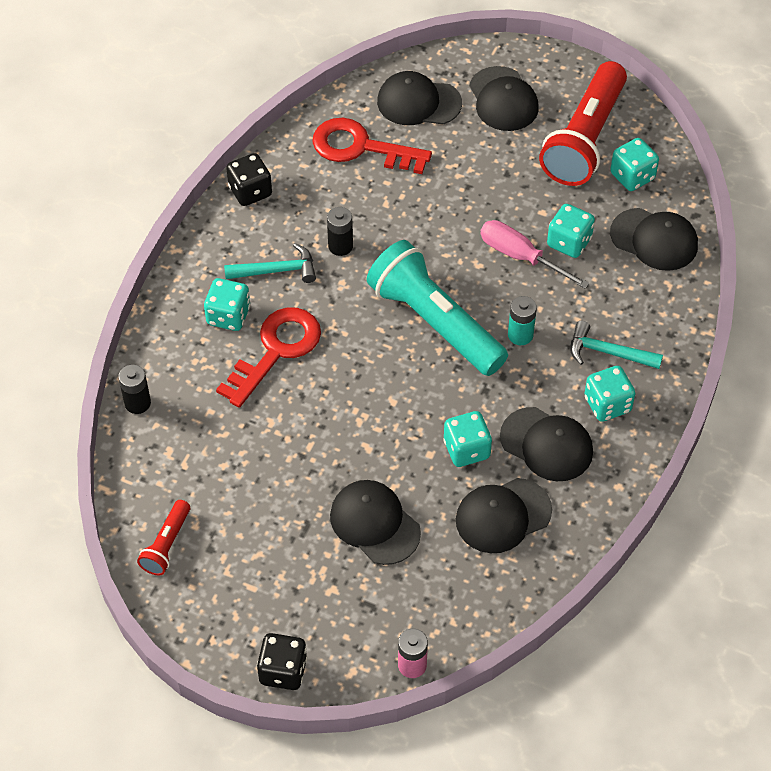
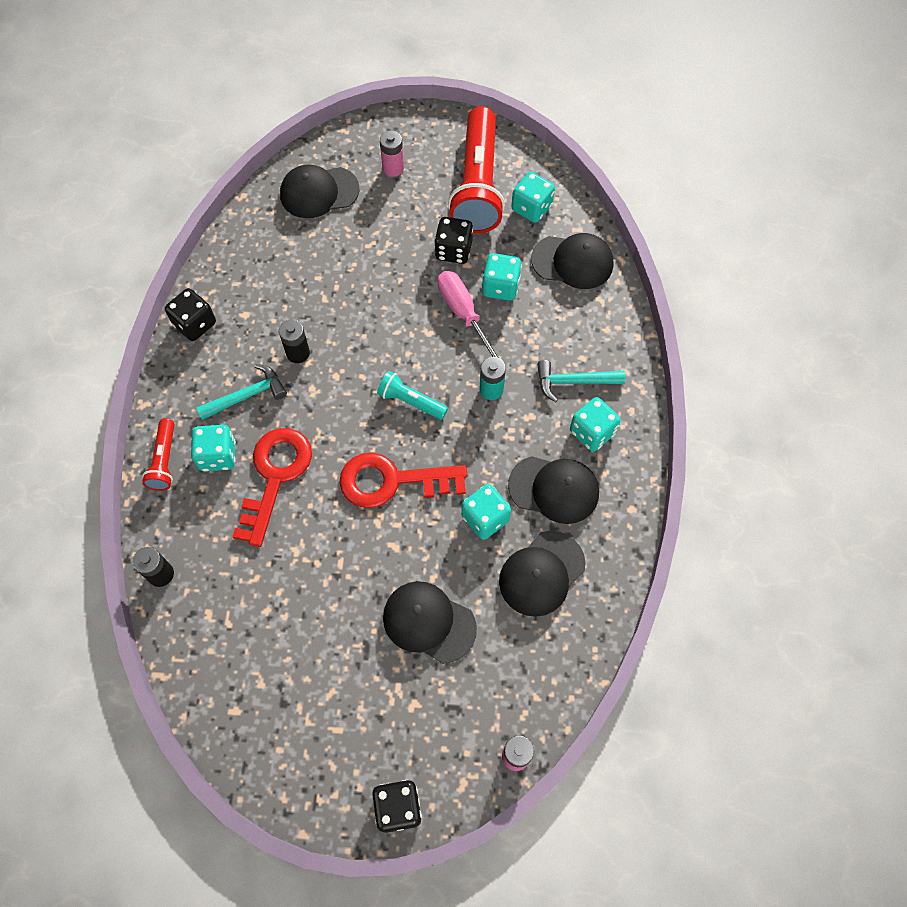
camera: 20 degrees left, 10 degrees up
red flashlight [137,500,190,575] -> red flashlight moved to [142,418,175,491]
red key [312,118,432,174] -> red key moved to [339,453,467,508]
turquoise flashlight [367,240,508,376] -> turquoise flashlight [377,371,448,420], size x0.47
black cap [469,66,539,131] -> pink battery [380,131,404,177]
pink screwdriver [480,220,590,289] -> pink screwdriver turned 45 degrees clockwise [438,271,501,359]
none -> black dice [434,217,473,264]

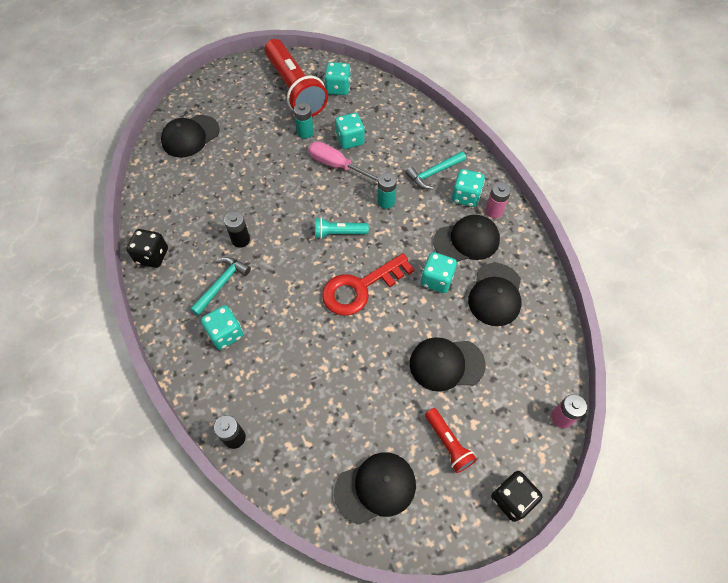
camera: 30 degrees left, 5 degrees down
red flashlight [142,418,175,491] -> red flashlight moved to [425,408,477,473]
red key [232,428,312,547] -> none
pink battery [380,131,404,177] -> pink battery moved to [485,182,511,218]
black dice [434,217,473,264] -> turquoise battery [294,102,314,139]
black cap [531,233,613,289] -> black cap moved to [334,452,416,524]

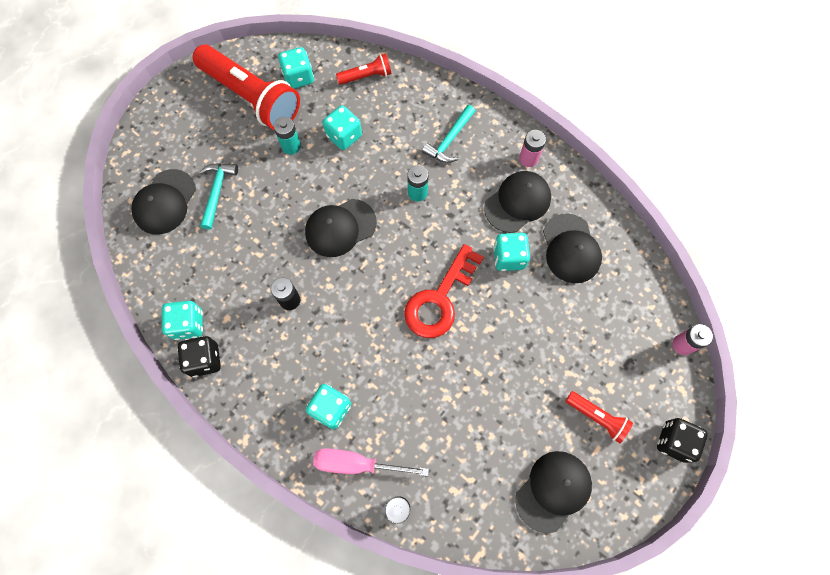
camera: 25 degrees left, 10 degrees up
turquoise hammer [190,257,251,316] -> turquoise hammer moved to [200,163,238,230]
pink screwdriver [308,141,379,182] -> pink screwdriver moved to [313,448,429,476]
turquoise flashlight [315,217,369,239] -> none
black cap [410,337,486,392] -> black cap moved to [305,199,377,257]
turquoise dice [452,169,485,207] -> turquoise dice moved to [162,301,203,340]
none -> red flashlight [336,53,392,85]

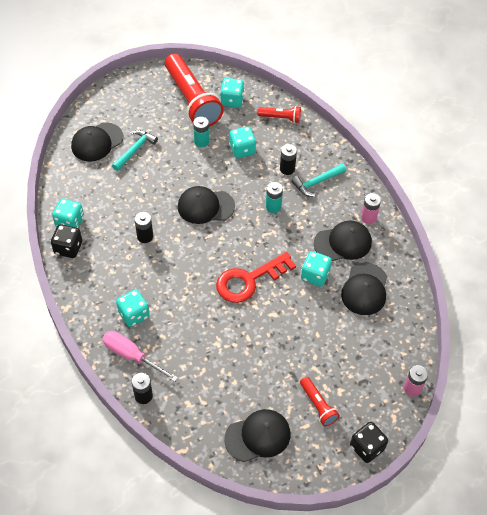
camera: 25 degrees right, 15 degrees down
none -> black battery [280,144,297,175]

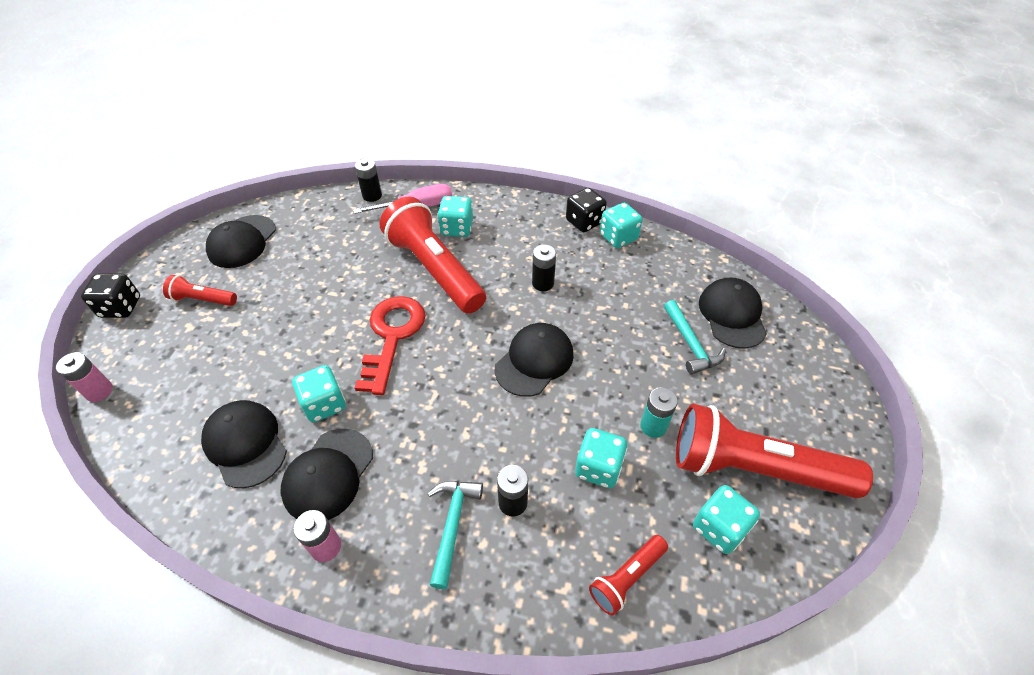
camera: 130 degrees right, 5 degrees down
turquoise battery [266,182,283,213] -> none
none -> red flashlight [380,196,486,314]

